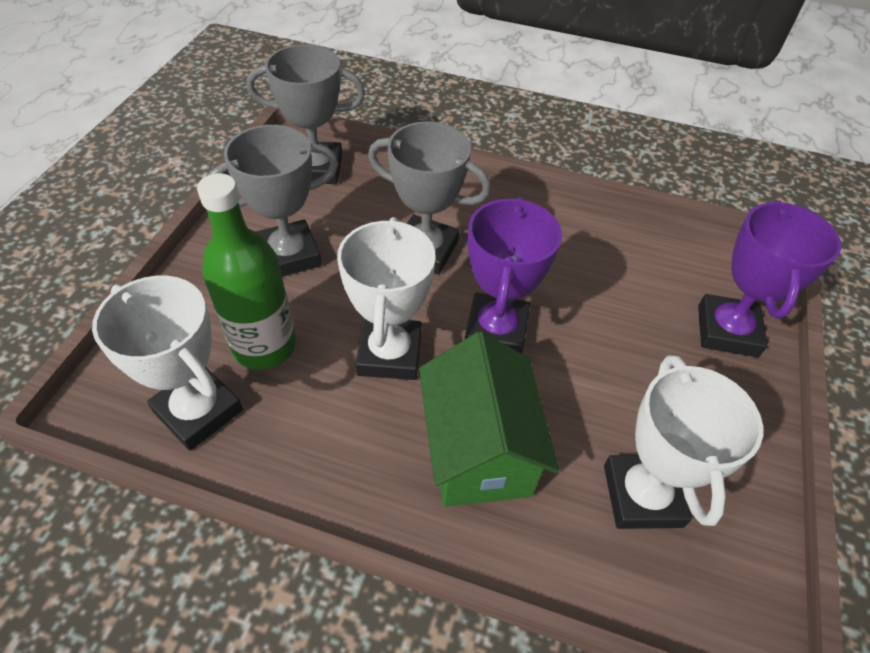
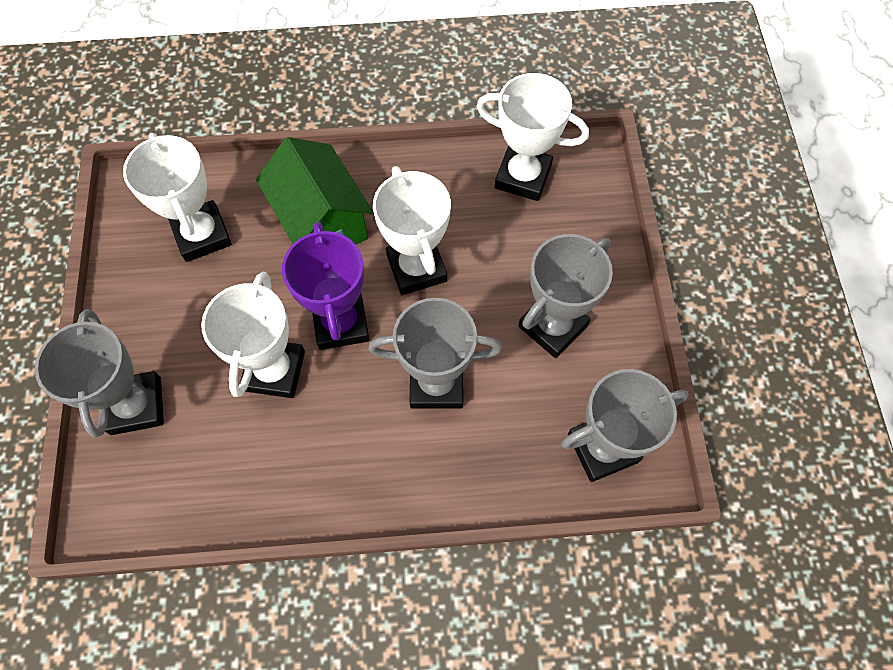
camera: 160 degrees right, 15 degrees up
green bottle [197,173,296,370] -> none
purple trophy [698,200,841,357] -> grey trophy [35,309,164,438]
none -> white trophy [201,272,305,398]

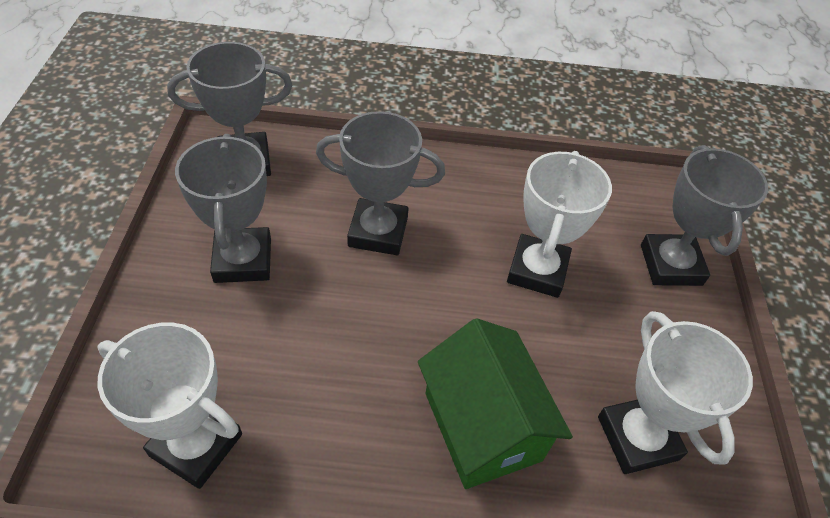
camera: 175 degrees left, 15 degrees down
purple trophy [282,222,369,350] -> none
white trophy [373,166,451,295] -> none
grey trophy [518,234,613,358] -> grey trophy turned 60 degrees counterclockwise [175,134,271,283]

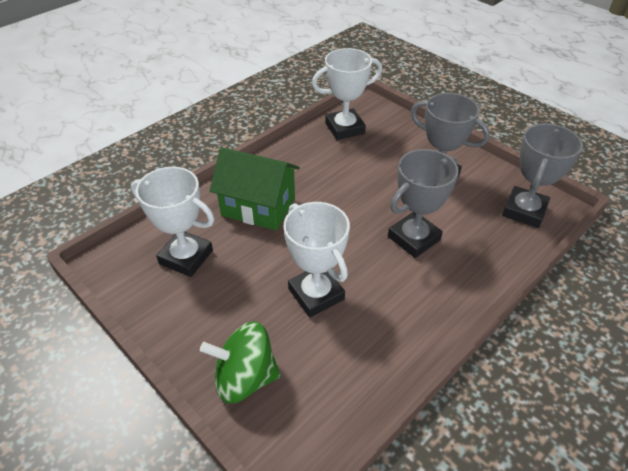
camera: 135 degrees right, 5 degrees down
grey trophy [641,145,768,286] -> green spinning top [200,321,280,404]

